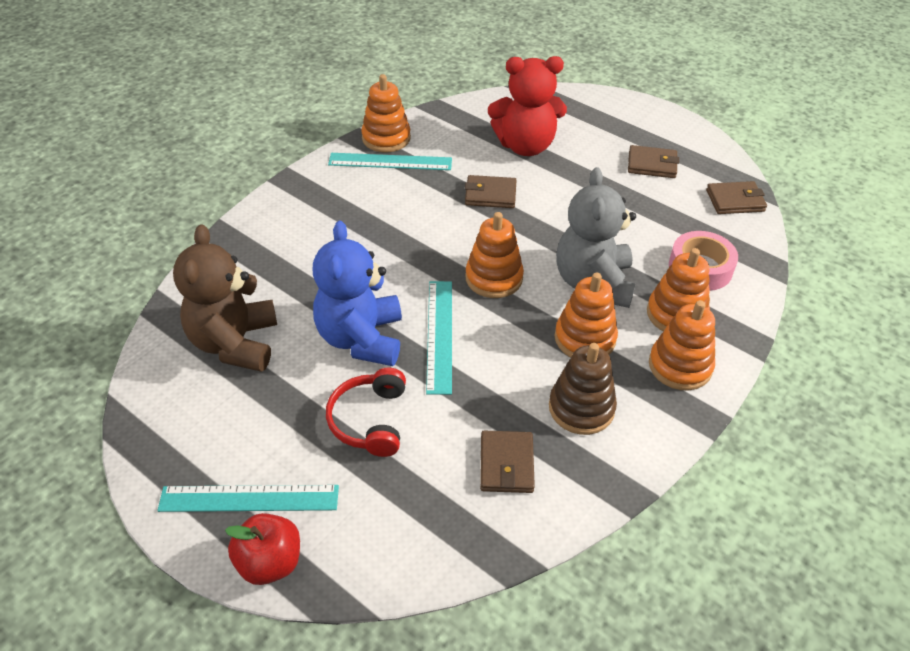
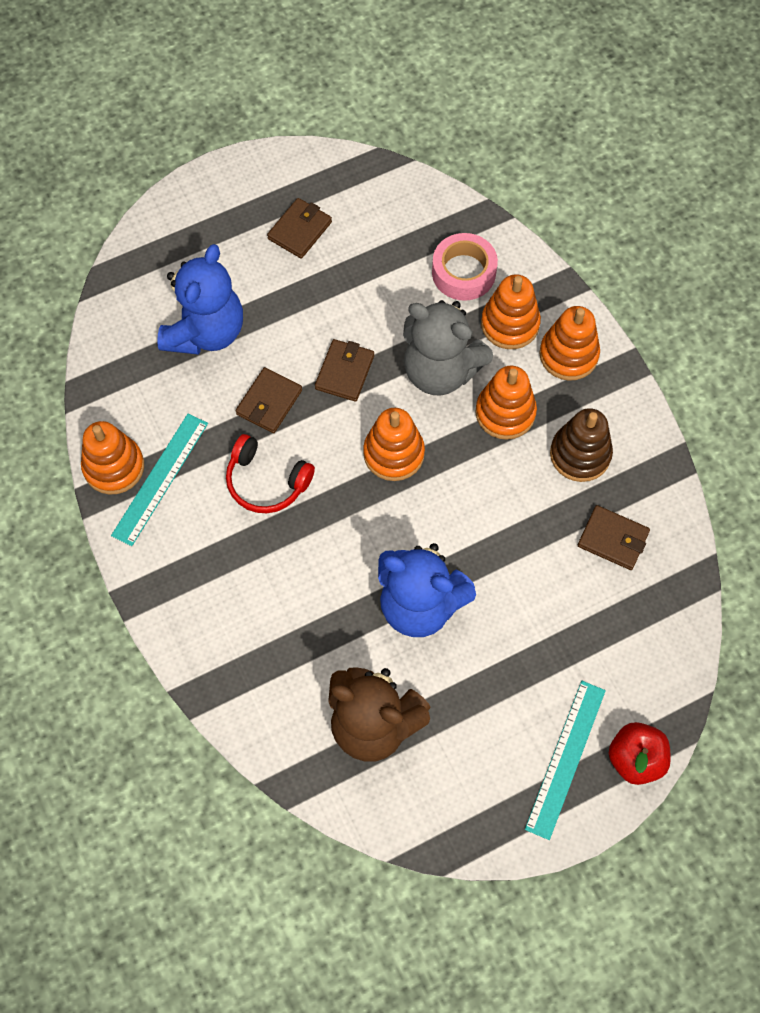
camera: 65 degrees left, 20 degrees up
red headphones [326,368,406,457] -> red headphones moved to [226,434,315,513]
turquoise ruler [426,281,452,395] -> none
red teddy bear [488,56,567,156] -> blue teddy bear [157,244,243,355]
brown wallet [706,181,767,214] -> brown wallet moved to [315,339,374,402]

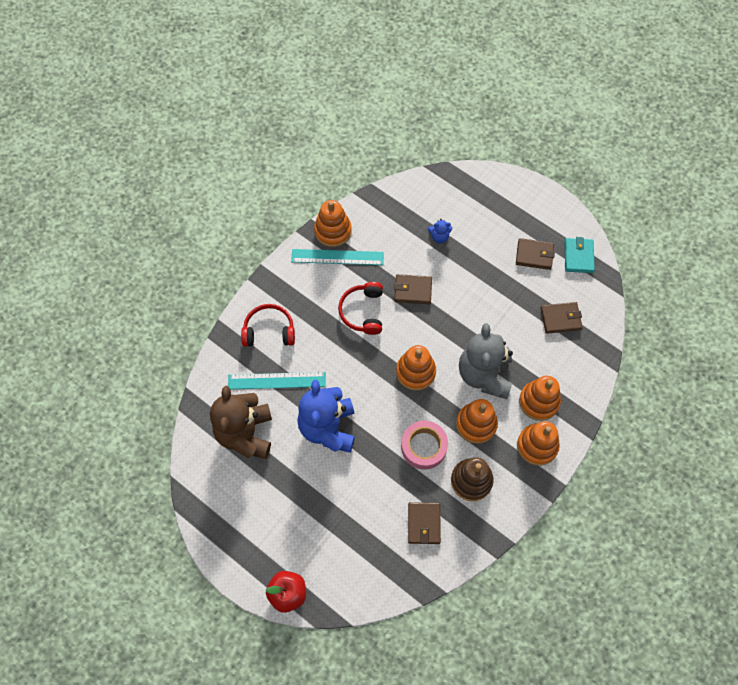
camera: 65 degrees right, 0 degrees up
blue teddy bear [157,244,243,355] -> blue teddy bear [428,219,452,244], size x0.41
brown wallet [315,339,374,402] -> brown wallet moved to [541,302,583,334]
pink tape [432,233,498,301] -> pink tape moved to [401,421,448,470]
turquoise ruler [525,681,606,840] -> turquoise ruler moved to [228,372,326,390]
none -> red headphones [241,304,295,347]
none -> turquoise wallet [565,237,595,273]

